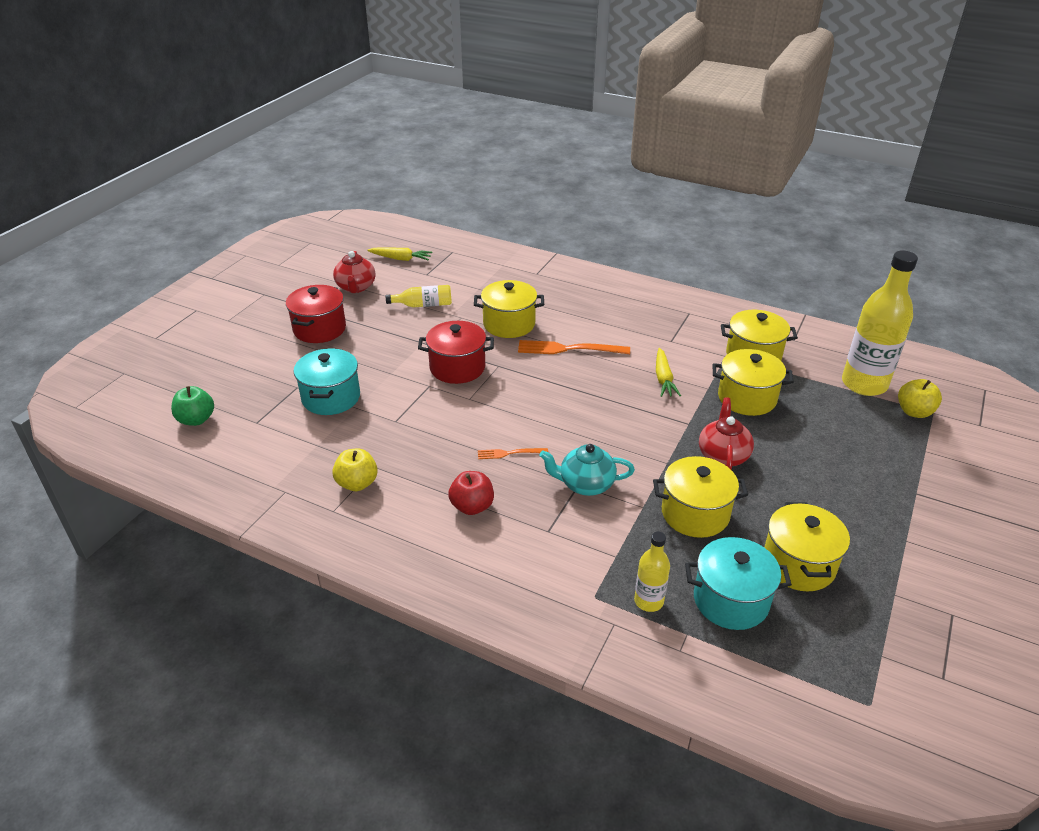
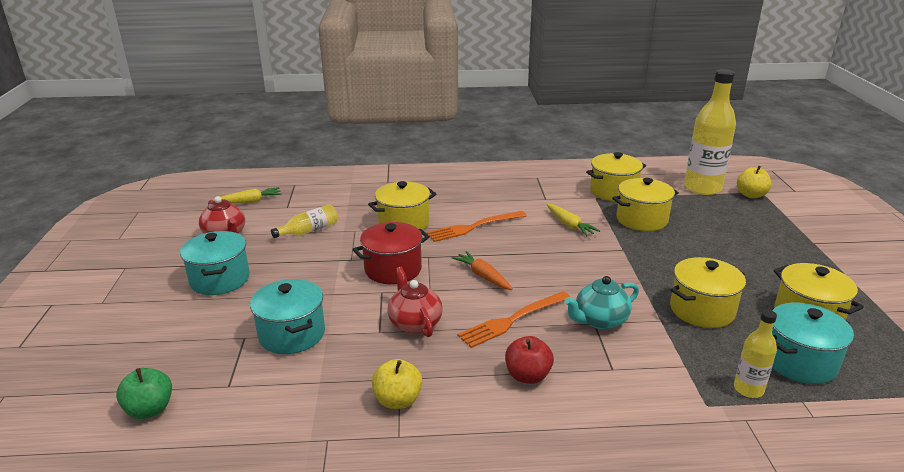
camera: 30 degrees left, 10 degrees down
red pot [286,285,346,343] -> turquoise pot [180,231,250,295]
orange fork [478,448,548,459] -> orange fork [458,291,570,348], size x1.84
red teapot [699,397,754,470] -> red teapot moved to [387,267,443,337]
none -> orange carrot [452,251,513,290]

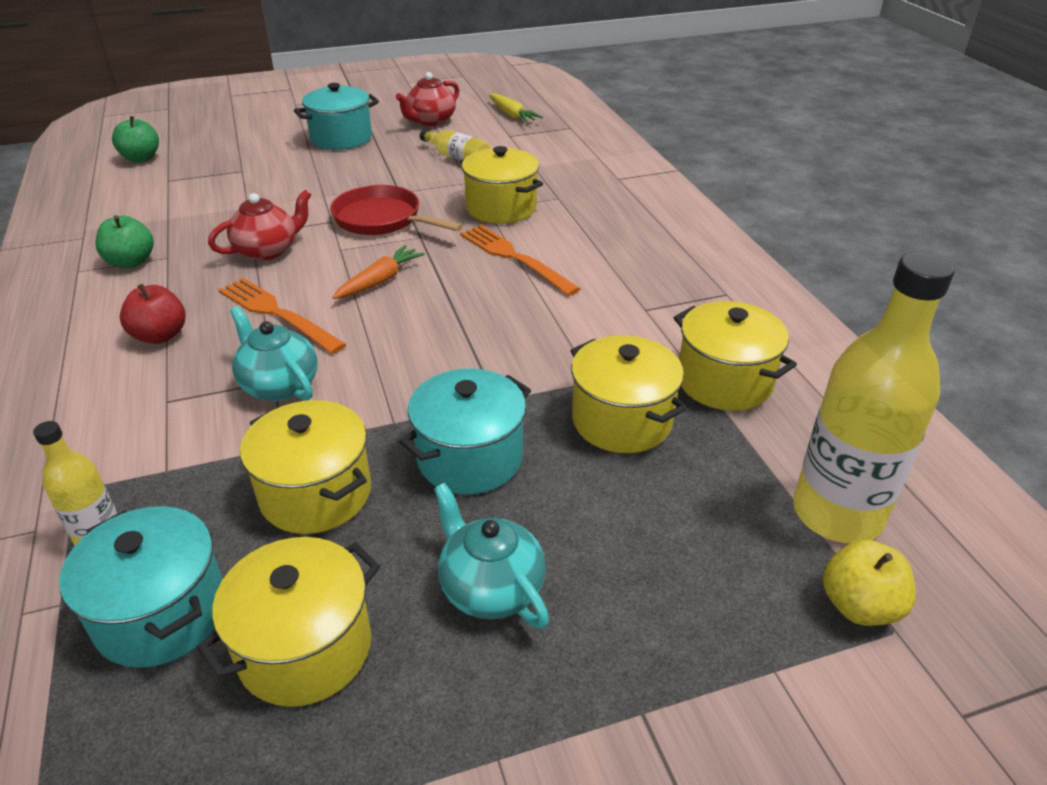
camera: 75 degrees right, 10 degrees up
turquoise pot [250,279,325,354] -> turquoise pot moved to [399,368,531,495]
red pot [353,222,430,284] -> red pan [330,185,463,235]
yellow apple [372,359,422,409] -> green apple [95,215,154,268]
yellow carrot [547,204,600,236] -> none
none -> turquoise teapot [434,483,549,629]

